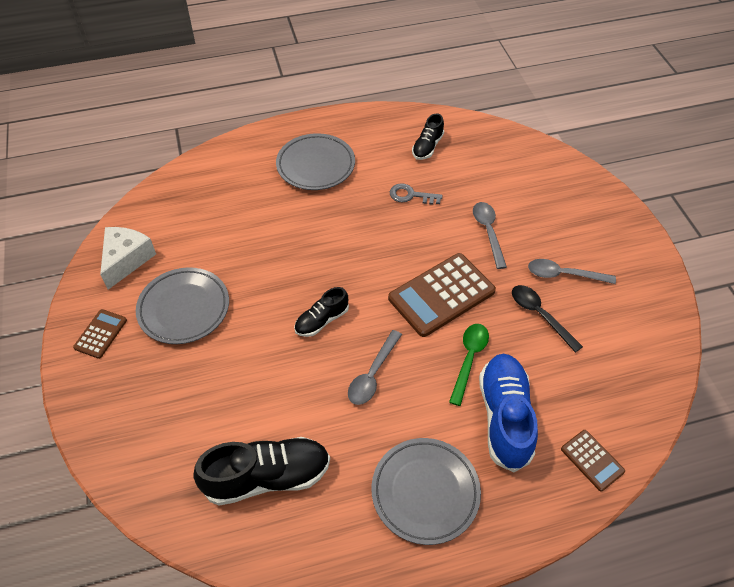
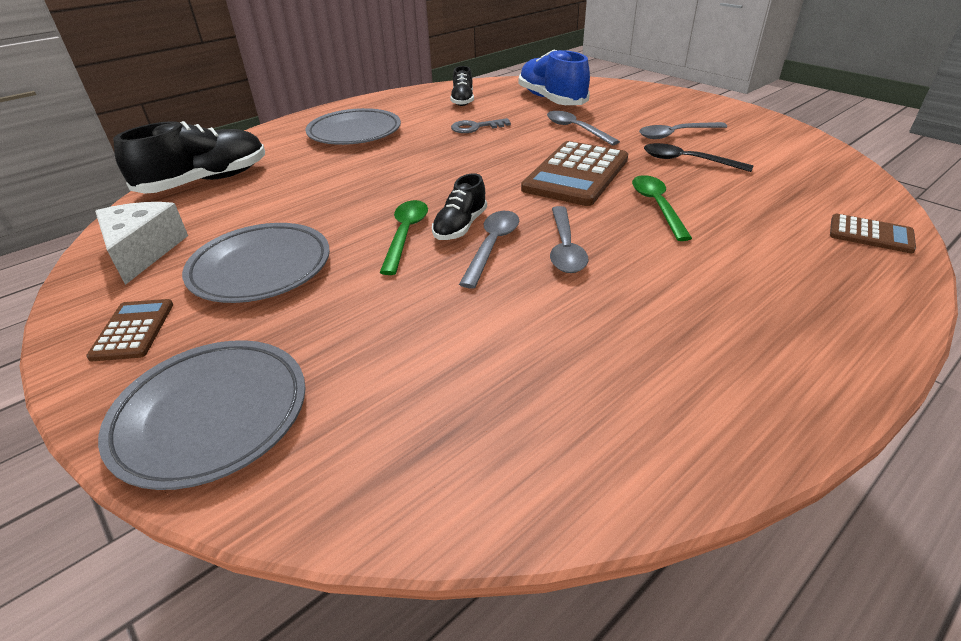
camera: 25 degrees left, 15 degrees down
black shoe [193,437,330,506] -> black shoe moved to [113,121,265,194]
grey plate [371,438,481,545] -> grey plate moved to [98,340,305,490]
blue shoe [479,354,538,472] -> blue shoe moved to [519,49,590,105]
none -> green spoon [380,200,428,275]
none -> grey spoon [459,211,519,288]

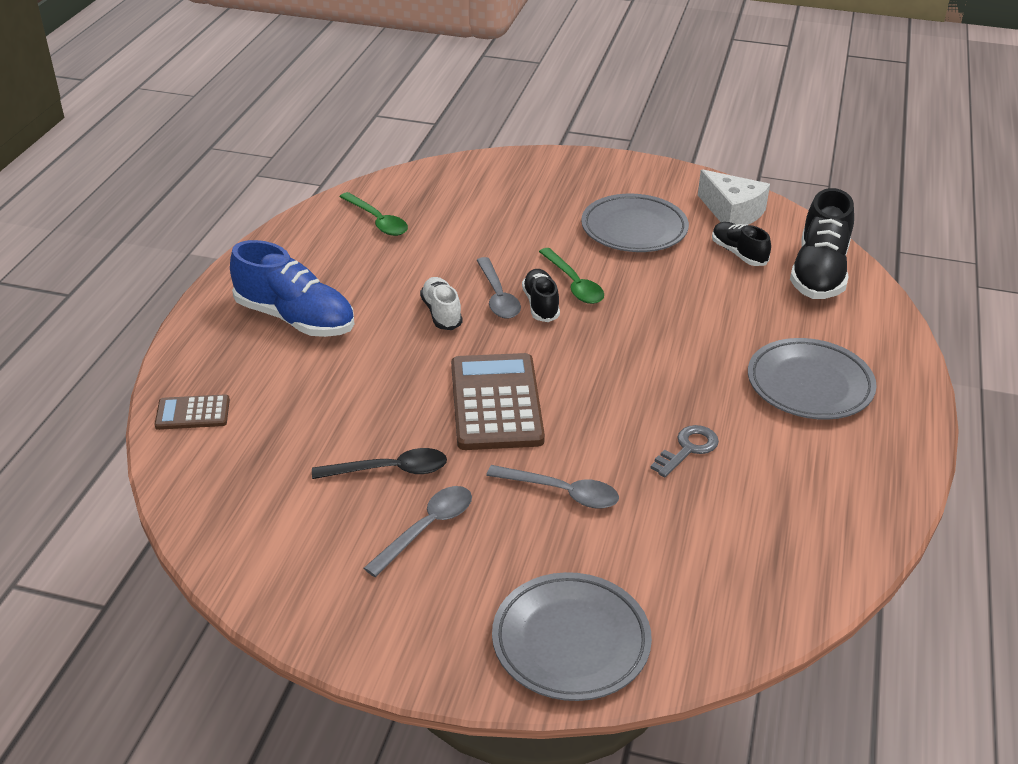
camera: 145 degrees right, 0 degrees up
brown calculator [86,299,173,361] -> none
grey plate [98,340,305,490] -> grey plate moved to [492,572,652,701]
black shoe [450,66,474,106] -> black shoe moved to [712,222,771,266]
blue shoe [519,49,590,105] -> blue shoe moved to [230,240,354,337]
grey spoon [550,206,588,273] -> white shoe [420,277,463,330]
green spoon [632,175,692,241] -> green spoon moved to [339,192,408,236]

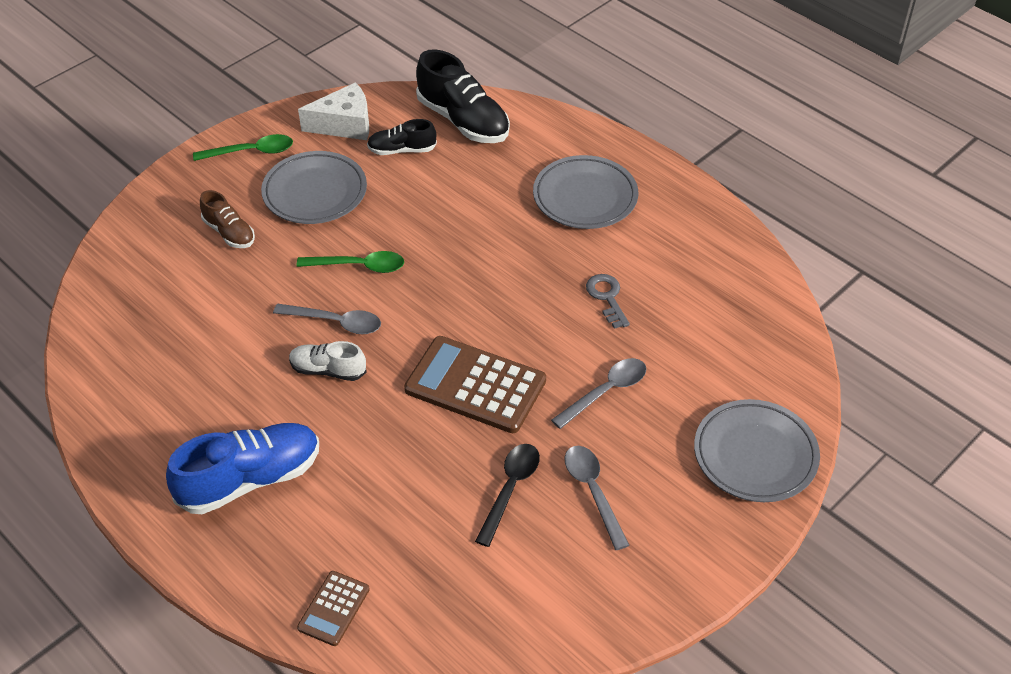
camera: 60 degrees left, 10 degrees up
green spoon [339,192,408,236] -> green spoon moved to [193,134,293,161]
black shoe [522,269,560,322] -> none
none -> brown shoe [200,190,255,248]

